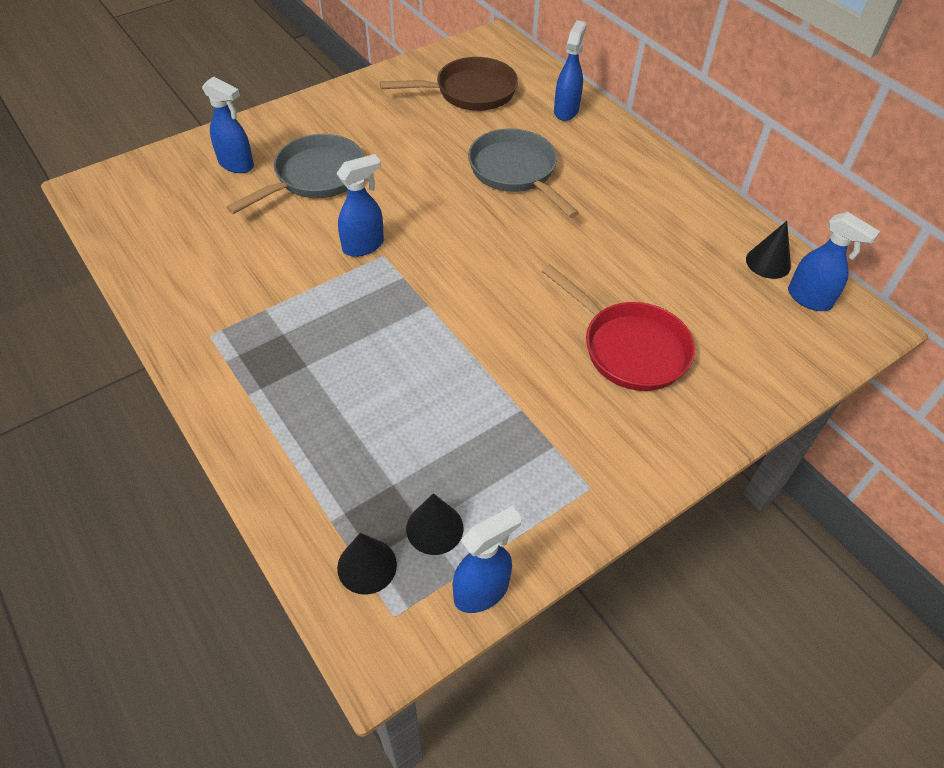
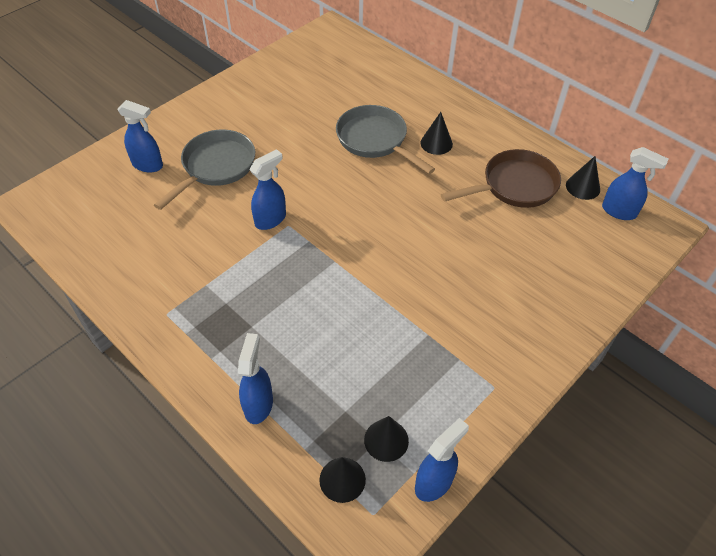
camera: 10 degrees left, 0 degrees up
brown pan [380,57,518,111] -> brown pan moved to [441,149,561,208]
red pan [542,264,695,391] -> none
blue spray bottle [554,20,587,121] -> blue spray bottle moved to [238,333,273,424]
none -> black cone [420,112,453,155]

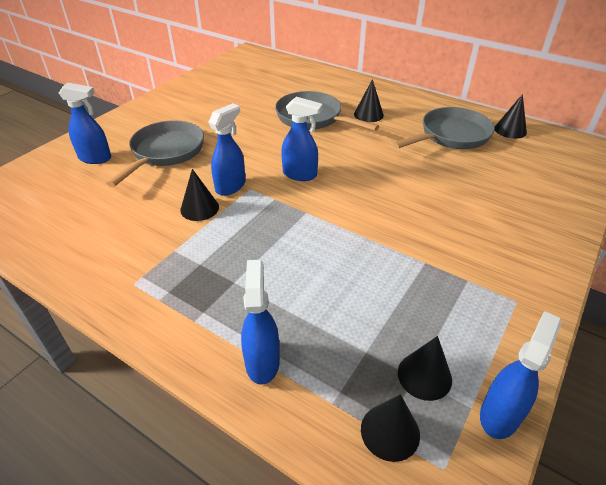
camera: 10 degrees left, 10 degrees down
brown pan [441,149,561,208] -> grey pan [392,107,495,149]
blue spray bottle [602,147,669,220] -> blue spray bottle moved to [281,97,323,181]
none -> black cone [180,169,219,221]

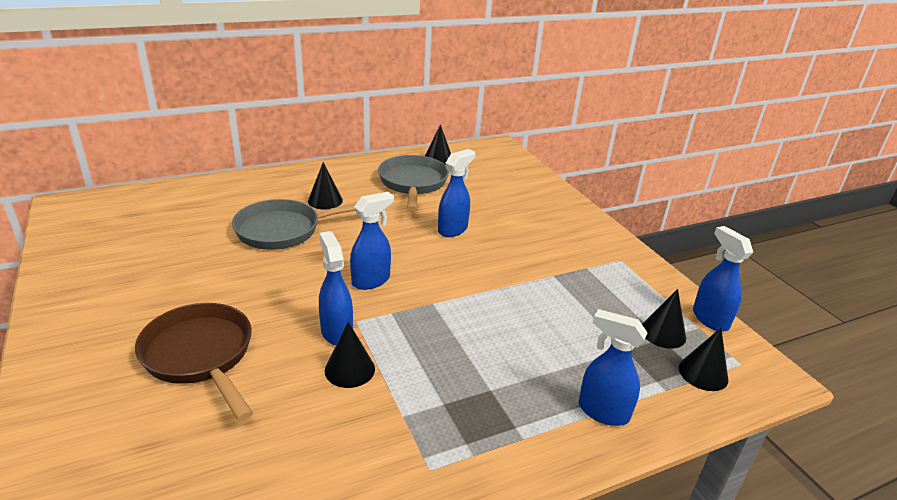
camera: 60 degrees left, 10 degrees down
blue spray bottle [59,82,111,164] -> blue spray bottle moved to [438,149,475,237]
grey pan [106,120,204,187] -> brown pan [135,303,253,421]

